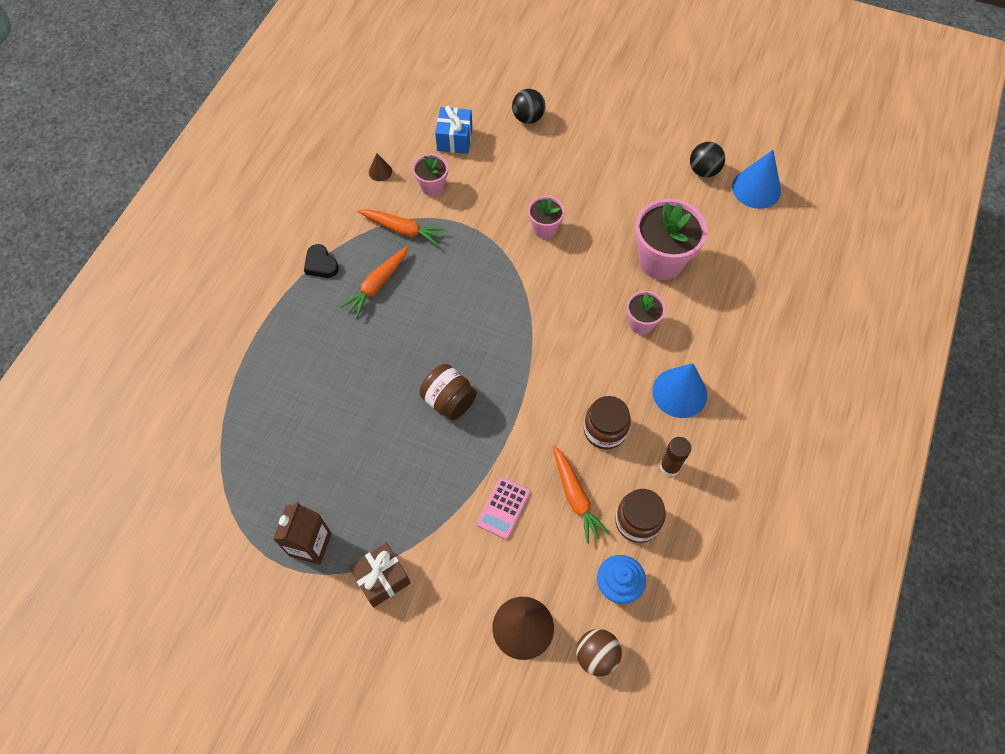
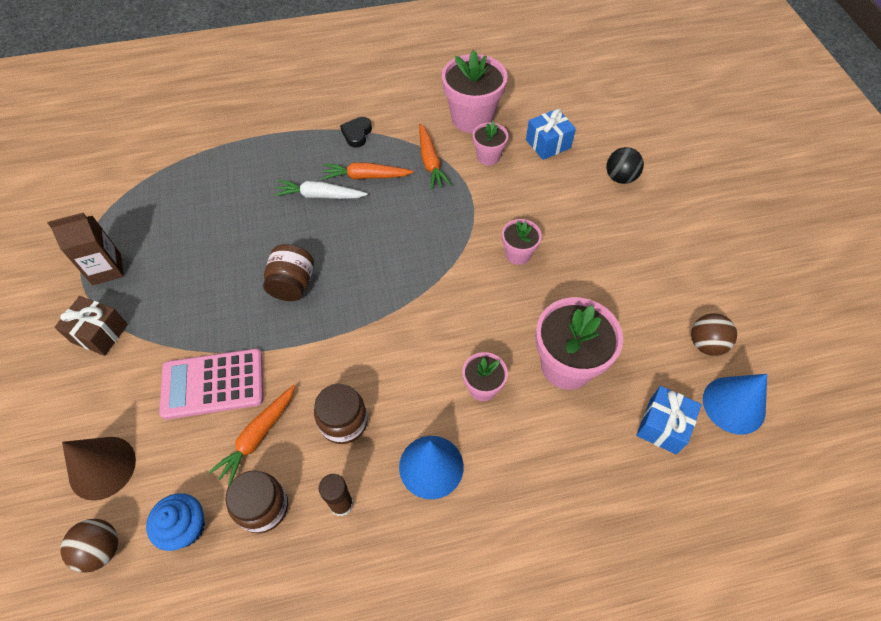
camera: 55 degrees right, 5 degrees down
brown cone [369,153,392,181] -> pink flower pot [442,50,508,133]
pink calculator [477,477,530,540] -> pink calculator [159,349,263,420], size x1.69
black ball [690,142,725,177] -> brown ball [691,313,737,356]
none -> white carrot [274,180,368,199]
none -> blue gift [636,386,702,455]

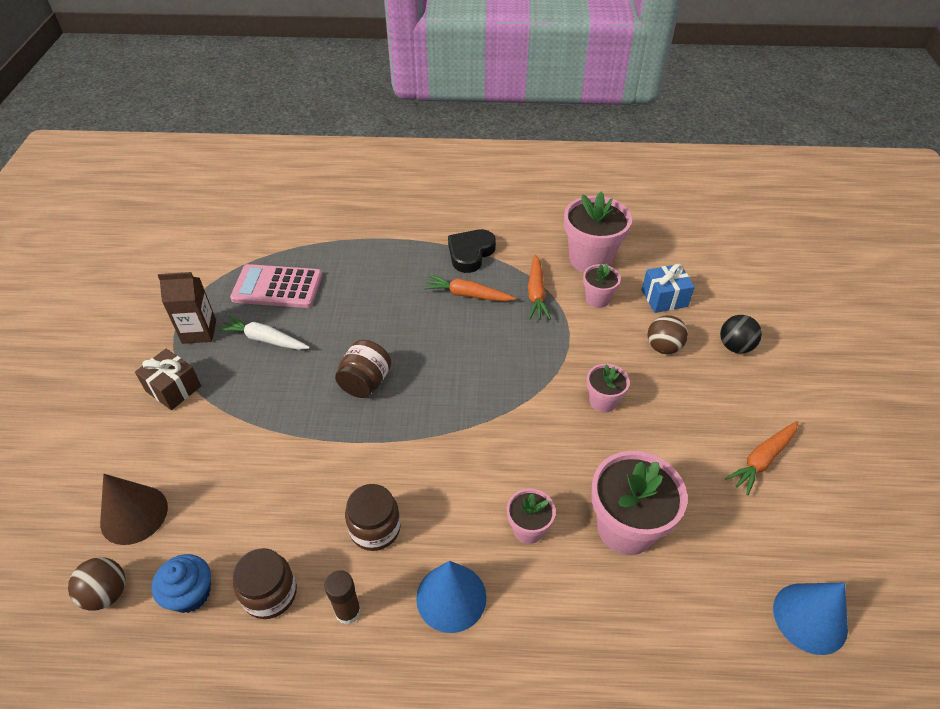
camera: 15 degrees right, 10 degrees down
pink calculator [159,349,263,420] -> pink calculator moved to [230,264,322,308]
orange carrot [209,385,295,486] -> orange carrot moved to [725,421,798,495]
white carrot [274,180,368,199] -> white carrot moved to [218,315,310,350]
black heart [340,117,372,148] -> black heart [448,229,496,273], size x1.53
blue gift [636,386,702,455] -> none
brown ball [691,313,737,356] -> brown ball moved to [648,315,688,354]

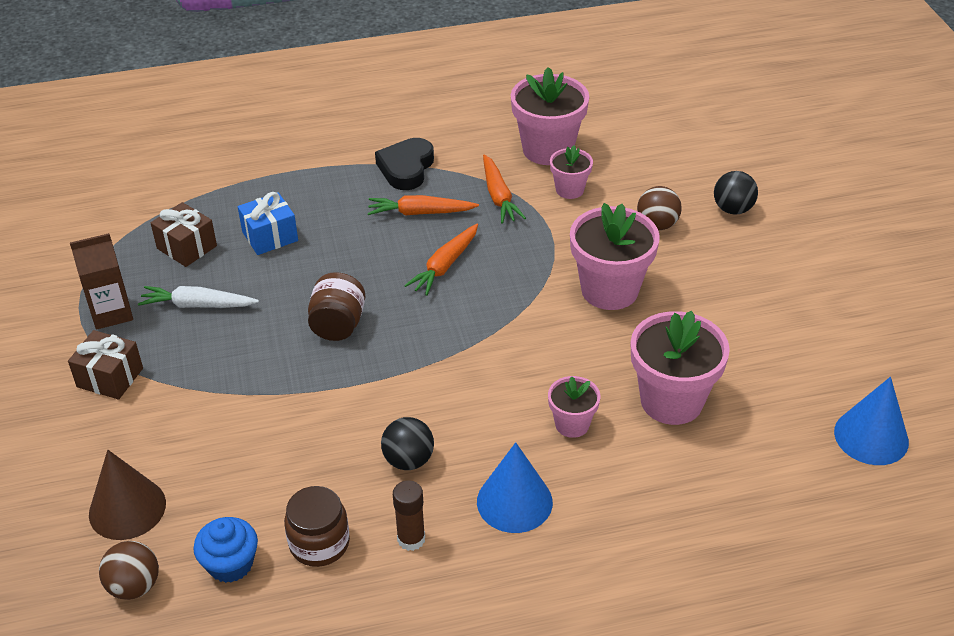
camera: 15 degrees left, 5 degrees down
pink calculator [230,264,322,308] -> brown gift [151,202,217,267]
brown jar [345,484,401,551] -> black ball [381,417,434,470]
pink flower pot [587,364,630,413] -> pink flower pot [570,203,660,310], size x1.86
blue gift [642,264,695,313] -> blue gift moved to [238,192,298,255]
orange carrot [725,421,798,495] -> orange carrot moved to [404,224,478,296]

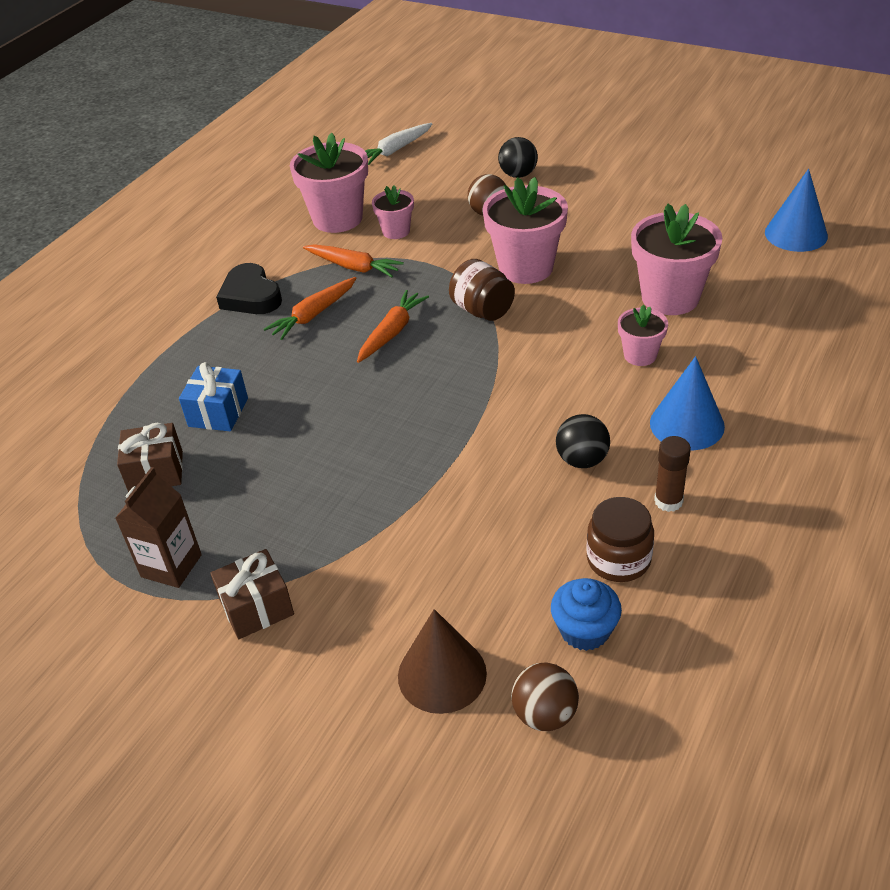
camera: 45 degrees left, 0 degrees up
white carrot [138,286,259,308] -> white carrot moved to [365,123,433,165]
brown jar [308,272,365,341] -> brown jar moved to [449,259,515,321]
orange carrot [404,224,478,296] -> orange carrot turned 135 degrees counterclockwise [357,290,429,363]

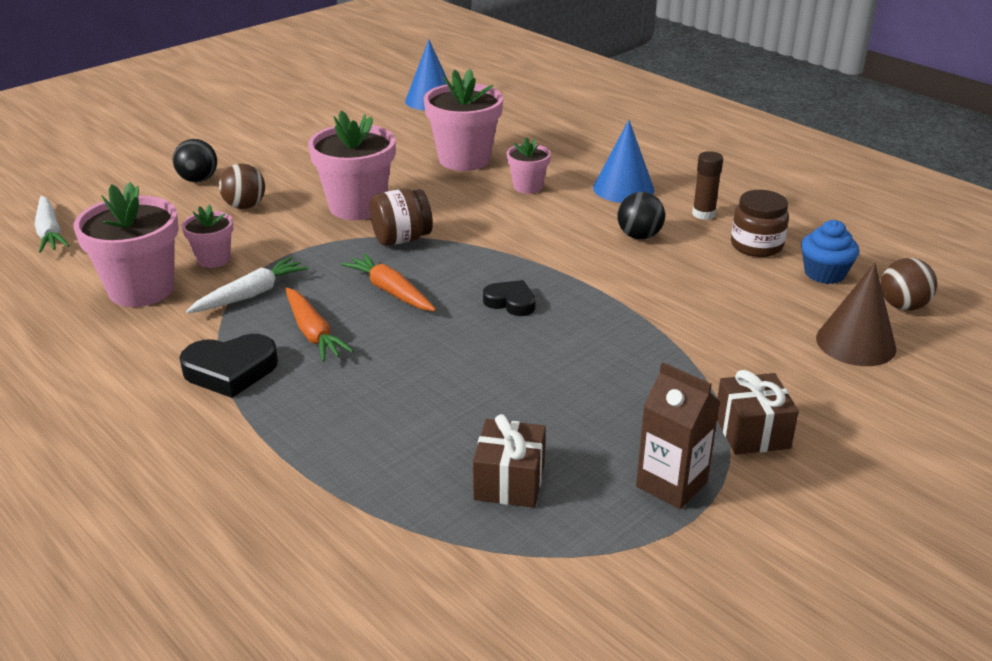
camera: 75 degrees left, 10 degrees down
blue gift [179,362,248,431] -> none
orange carrot [303,244,404,277] -> white carrot [186,257,308,313]
none -> black heart [483,280,536,316]

